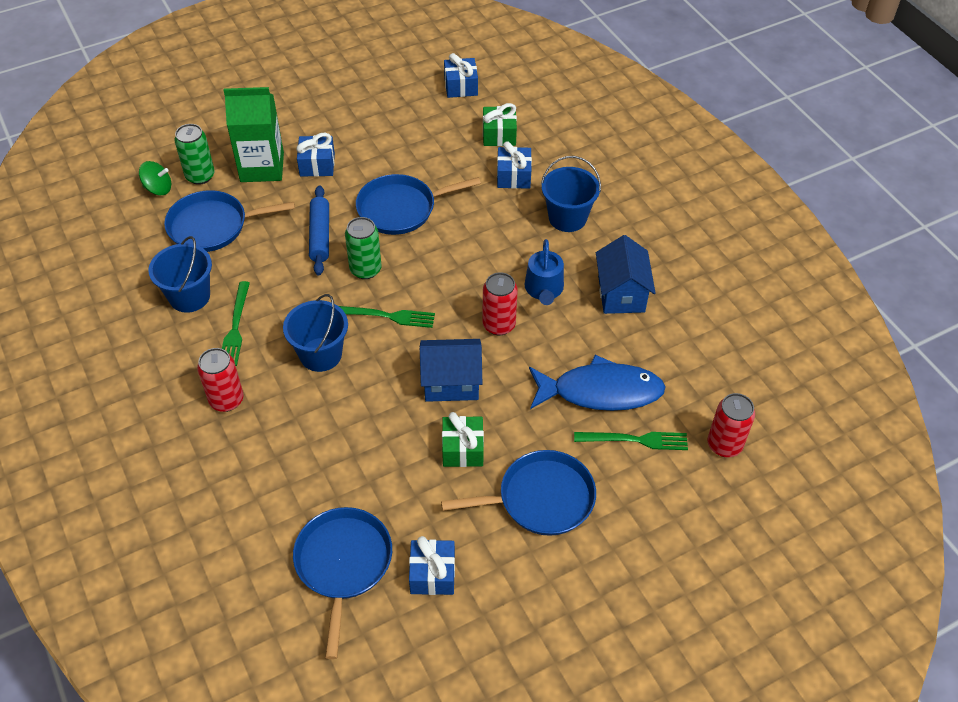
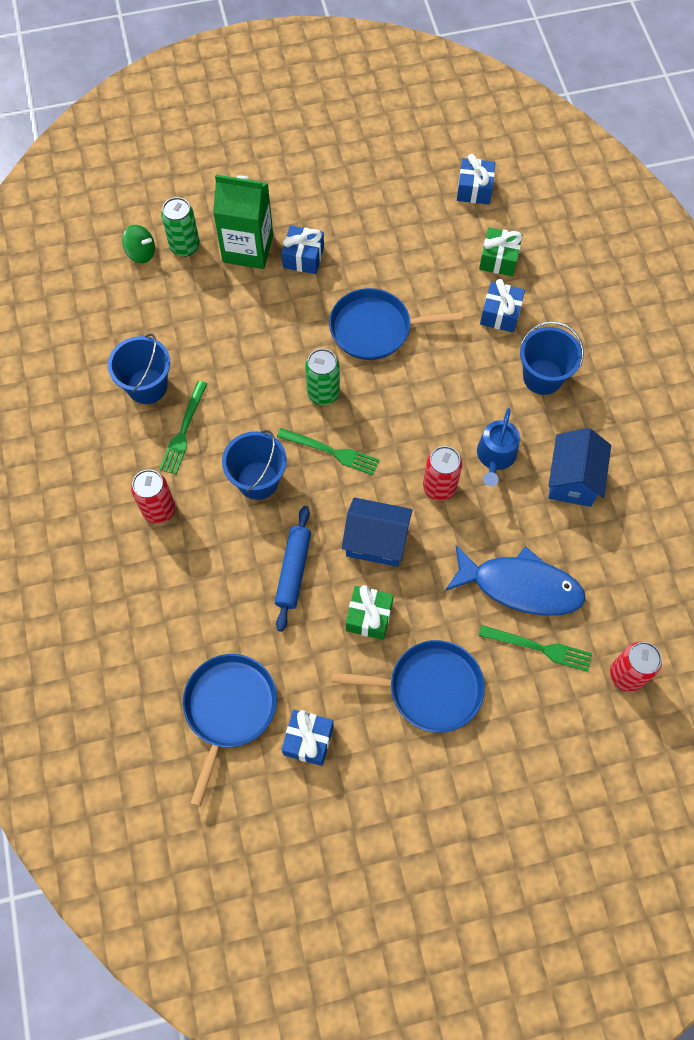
camera: 15 degrees right, 15 degrees up
blue pan [164,190,295,252] -> none
blue rolling pin [309,185,329,275] -> blue rolling pin moved to [275,506,311,632]

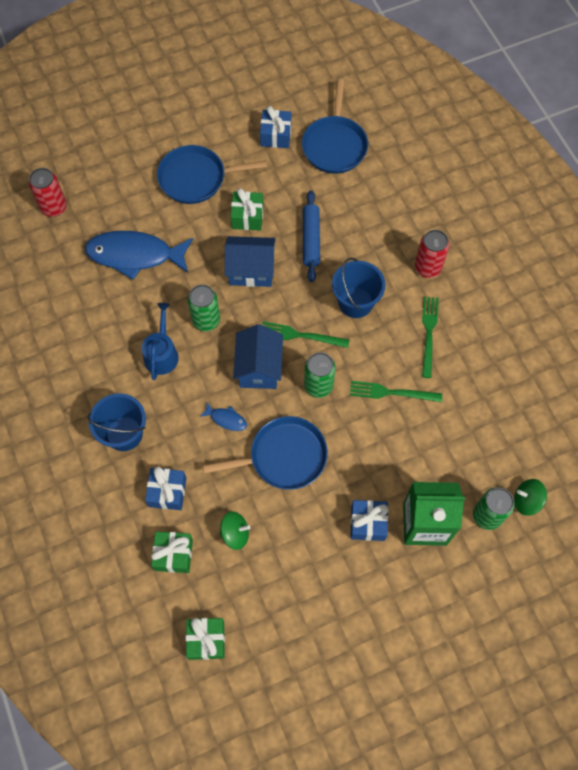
camera: 170 degrees right, 0 degrees up
blue bucket [108,333,170,404] -> none
red can [423,446,462,501] -> green can [188,284,220,331]
blue gift [457,154,495,204] -> green gift [186,618,225,660]
green fork [479,625,592,672] -> green fork moved to [350,381,442,402]
blue house [548,428,611,507] -> blue house moved to [233,324,283,389]
none -> blue fish [199,402,247,431]
none -> green spinning top [220,512,251,550]

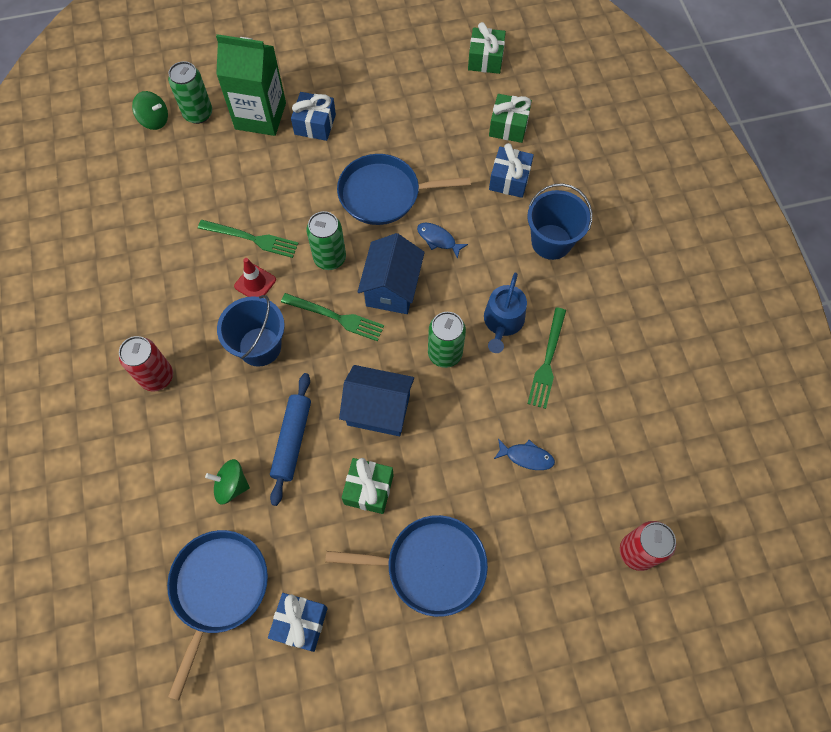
camera: 170 degrees left, 0 degrees up
blue fish [85,231,193,280] -> blue fish [494,439,555,470], size x0.42
green spinning top [220,512,251,550] -> green spinning top moved to [205,459,250,504]
green fork [422,296,439,378] -> green fork moved to [527,307,566,409]
none -> red traffic cone [234,258,276,297]

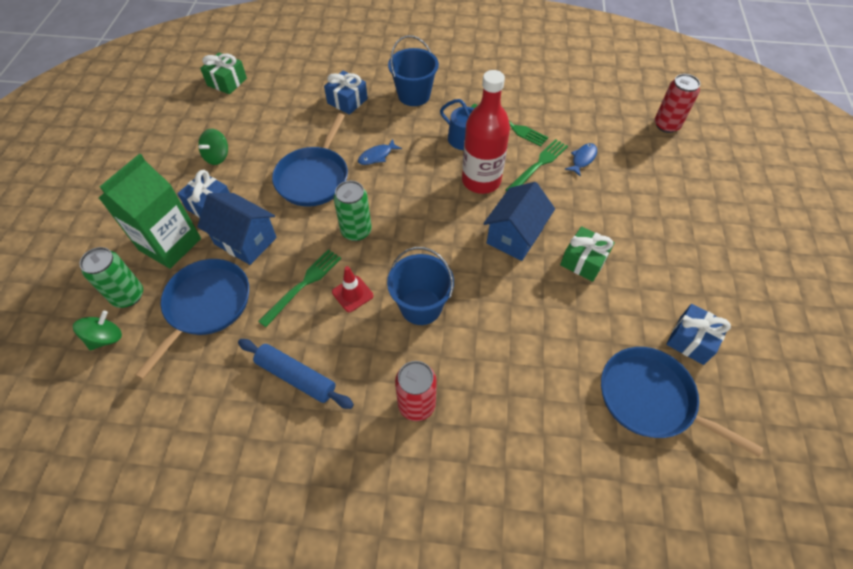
camera: 70 degrees left, 10 degrees down
green spinning top [205,459,250,504] -> green spinning top moved to [198,129,228,165]
blue rolling pin [270,373,311,506] -> blue rolling pin moved to [238,339,354,409]
green fork [281,293,384,341] -> green fork moved to [506,139,568,191]
blue pan [325,515,488,617] -> blue pan moved to [135,259,249,379]
blue house [358,233,425,314] -> blue house moved to [197,193,277,265]
green can [428,312,466,368] -> red bottle [462,70,510,194]
green gift [489,94,532,143] -> none

